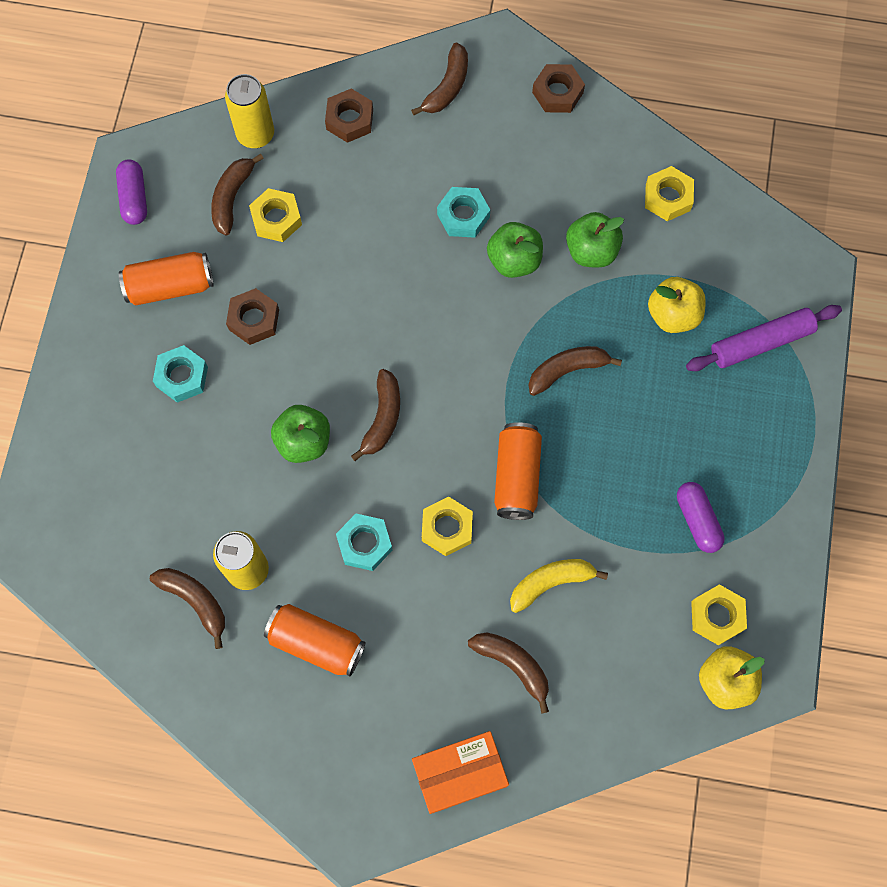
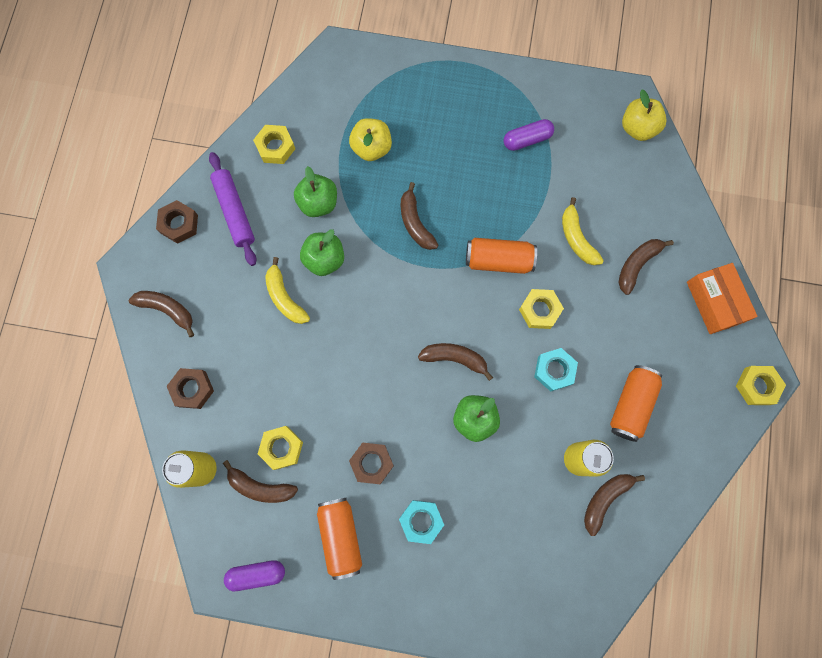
camera: 90 degrees left, 5 degrees up
turquoise nut [437,187,490,238] -> yellow banana [265,257,310,324]
purple rolling pin [686,305,842,371] -> purple rolling pin moved to [209,152,256,266]
yellow nut [691,584,747,645] -> yellow nut moved to [736,366,786,405]

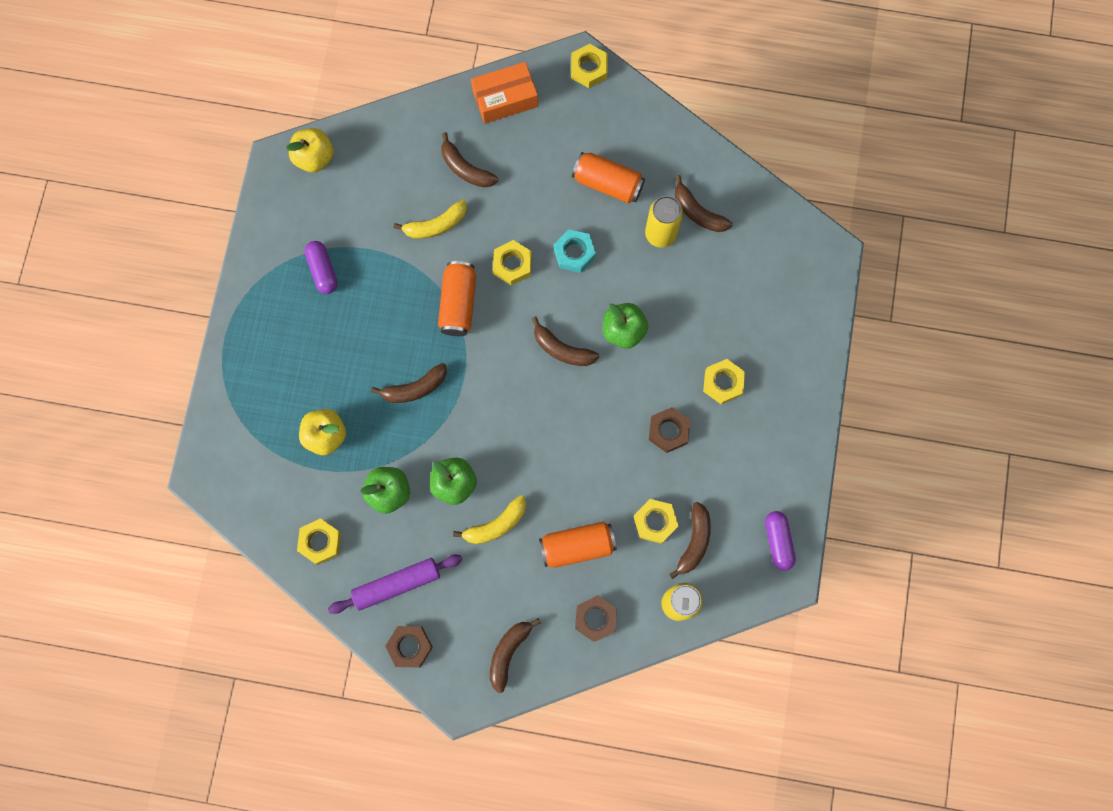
camera: 90 degrees left, 0 degrees up
orange can [317,498,362,580] -> orange can moved to [539,522,617,568]
turquoise nut [399,500,444,544] -> yellow nut [703,359,745,404]
brown banana [418,343,493,381] -> brown banana turned 75 degrees counterclockwise [532,317,599,366]

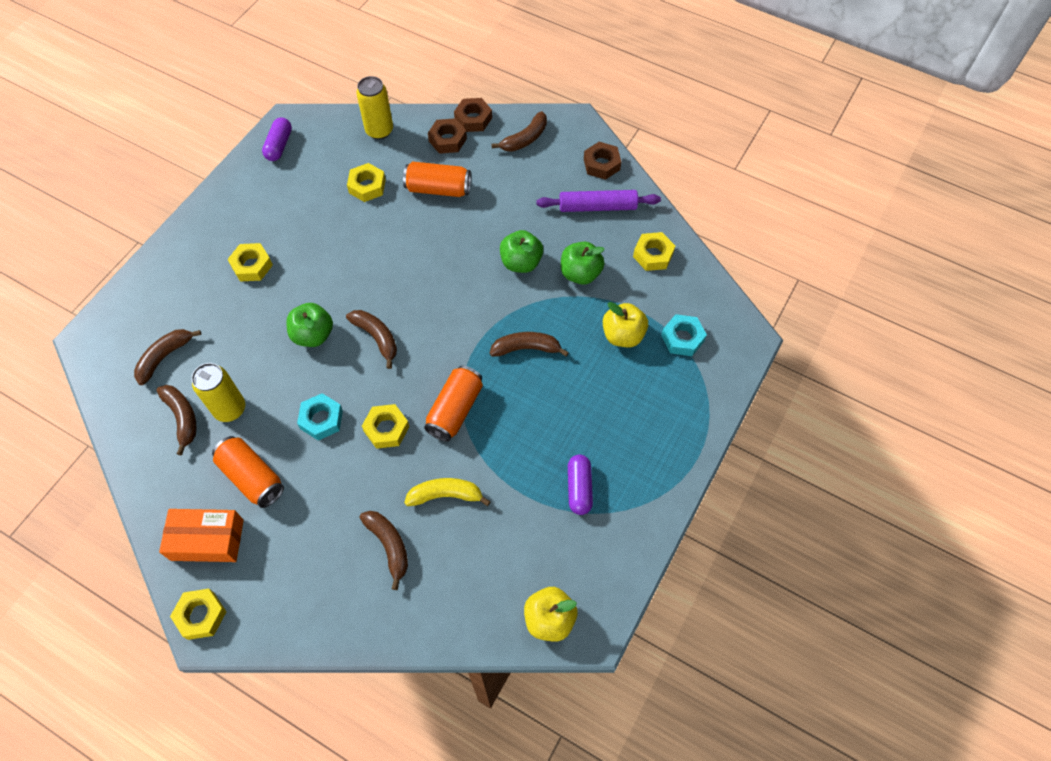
camera: 160 degrees left, 15 degrees down
yellow banana [453,495,526,544] -> none
orange box [471,62,538,124] -> orange box moved to [159,509,244,562]
brown nut [649,407,690,453] -> brown nut moved to [454,98,492,132]
brown banana [669,502,711,579] -> brown banana moved to [134,329,201,385]
none -> turquoise nut [661,314,707,356]

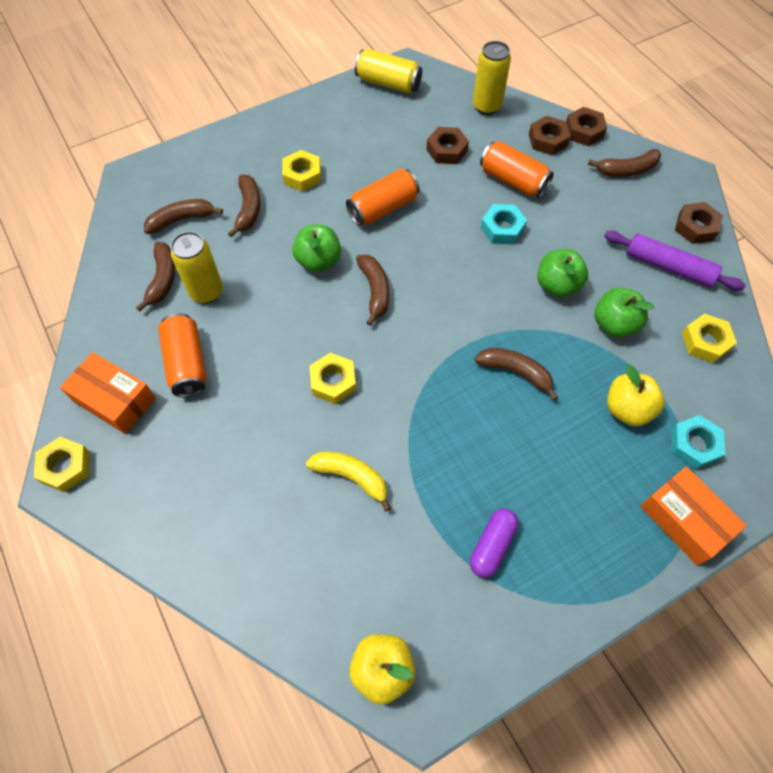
camera: 30 degrees right, 0 degrees up
purple capsule [262,118,292,161] -> yellow can [355,49,422,94]
turquoise nut [297,393,343,441] -> turquoise nut moved to [481,204,527,244]
yellow nut [347,163,386,202] -> brown nut [426,127,469,164]
brown banana [360,511,408,590] -> brown banana moved to [228,175,260,237]
orange can [424,366,483,442] -> orange can moved to [346,169,420,226]
none -> orange box [640,466,747,566]

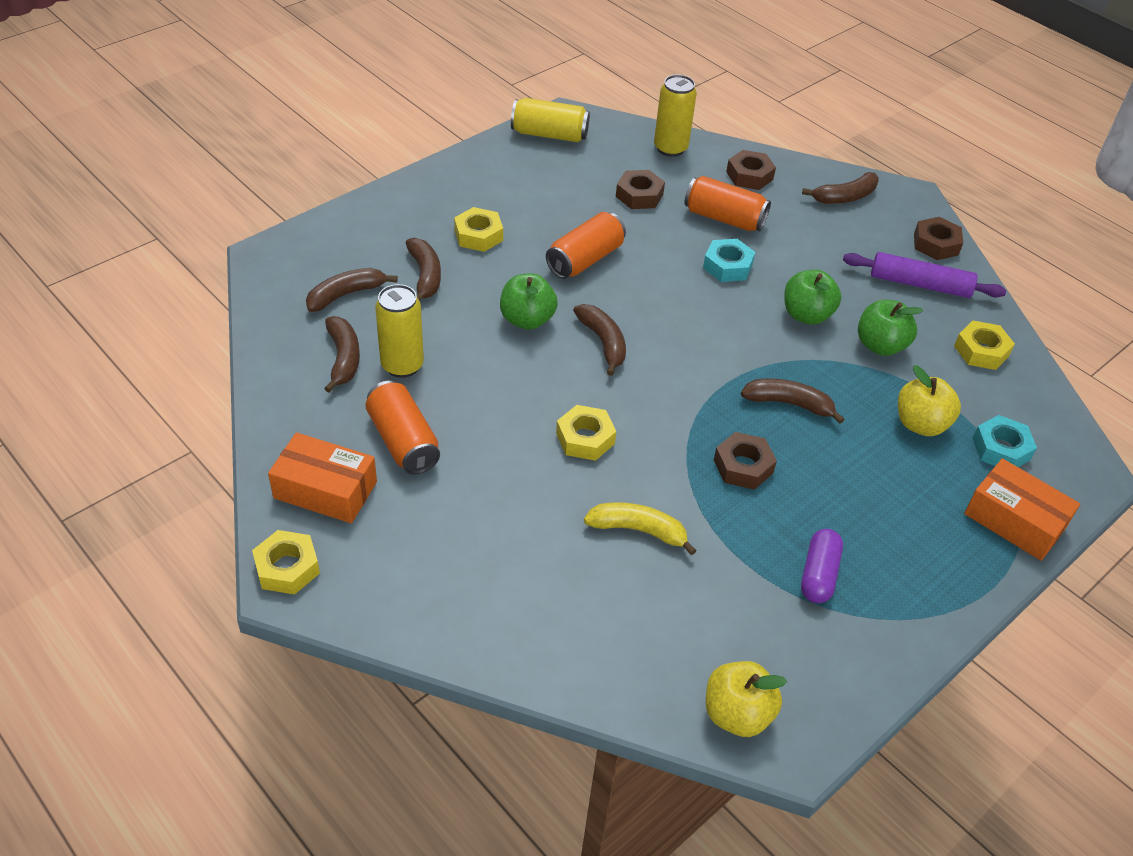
camera: 15 degrees left, 15 degrees down
brown nut [566,107,607,146] -> brown nut moved to [714,432,777,490]

